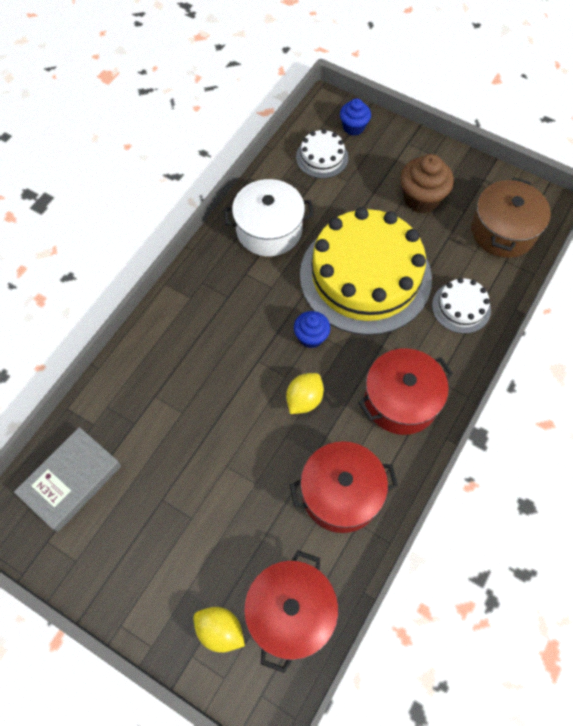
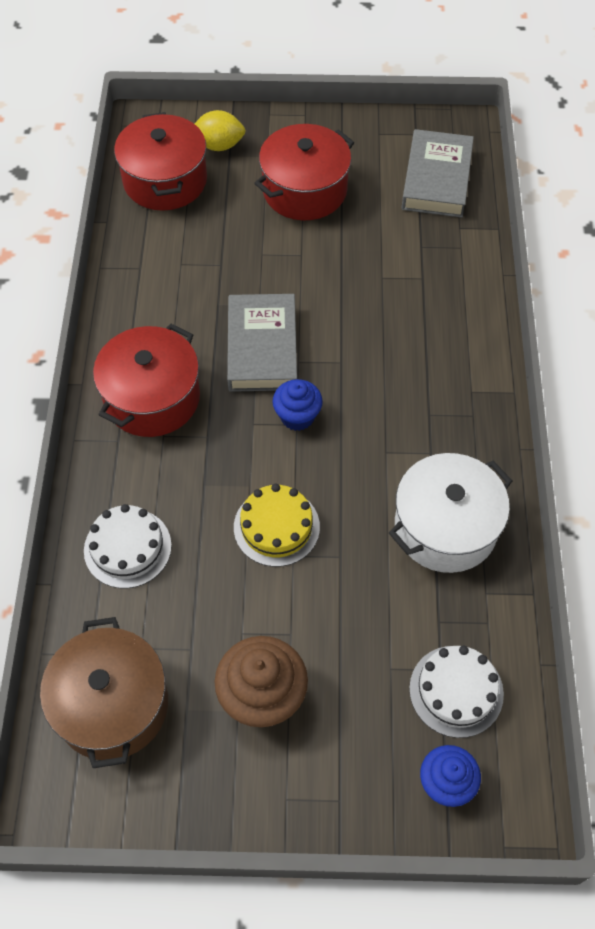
camera: 150 degrees right, 5 degrees down
yellow lemon [286,373,324,414] -> grey book [227,294,297,392]
red pot [290,441,398,533] -> red pot moved to [254,124,354,220]
yellow cake [300,207,432,335] -> yellow cake [234,484,320,567], size x0.43

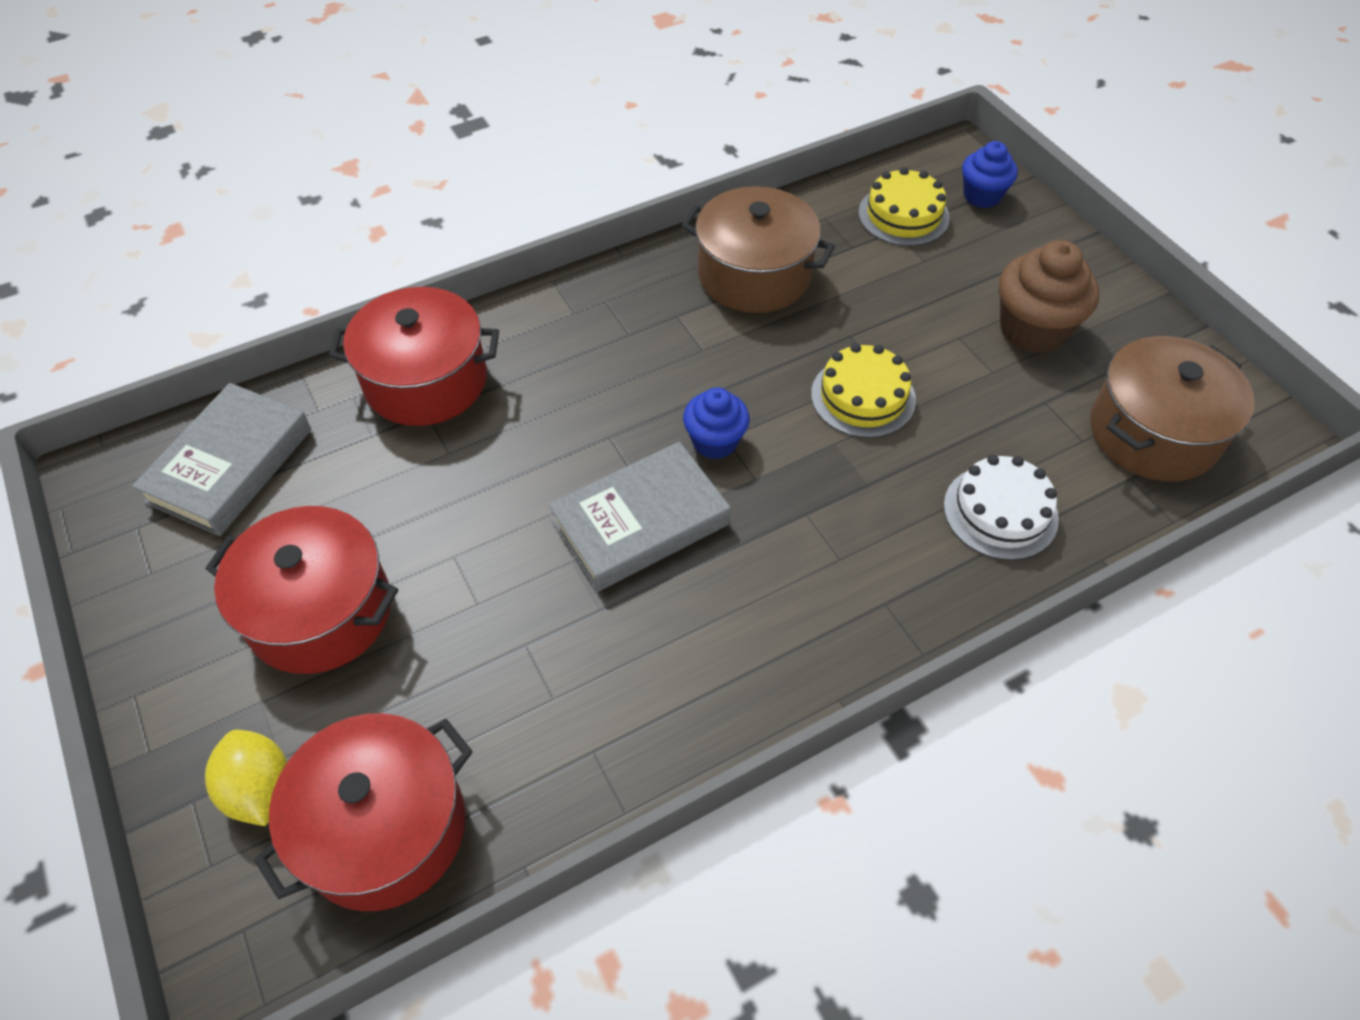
camera: 120 degrees left, 5 degrees down
red pot [93,324,200,437] -> red pot moved to [329,287,499,426]
white pot [389,453,512,573] -> brown pot [681,186,835,313]
grey book [401,129,474,218] -> grey book turned 45 degrees counterclockwise [132,383,311,536]
white cake [409,646,504,738] -> yellow cake [858,167,950,246]

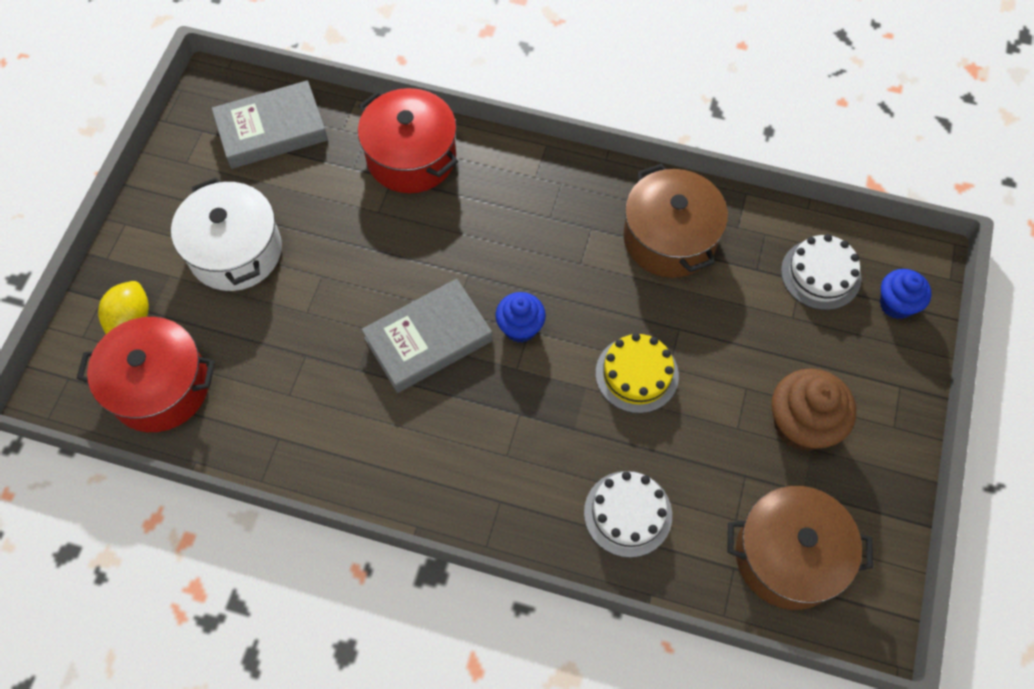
camera: 45 degrees right, 10 degrees up
red pot [205,506,398,674] -> white pot [171,177,282,291]
grey book [548,442,731,591] -> grey book turned 45 degrees counterclockwise [361,279,493,393]
yellow cake [858,167,950,246] -> white cake [781,234,862,310]

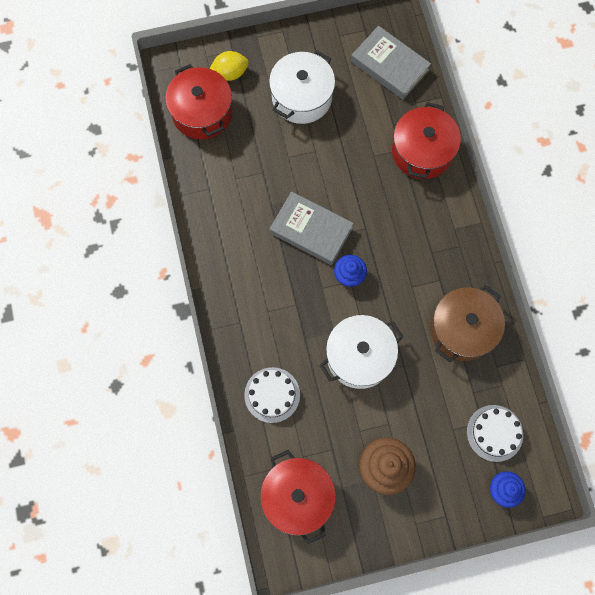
camera: 60 degrees right, 10 degrees up
yellow cake [596,333,679,413] -> white pot [320,315,404,389]
brown pot [727,486,873,610] -> red pot [260,450,336,544]

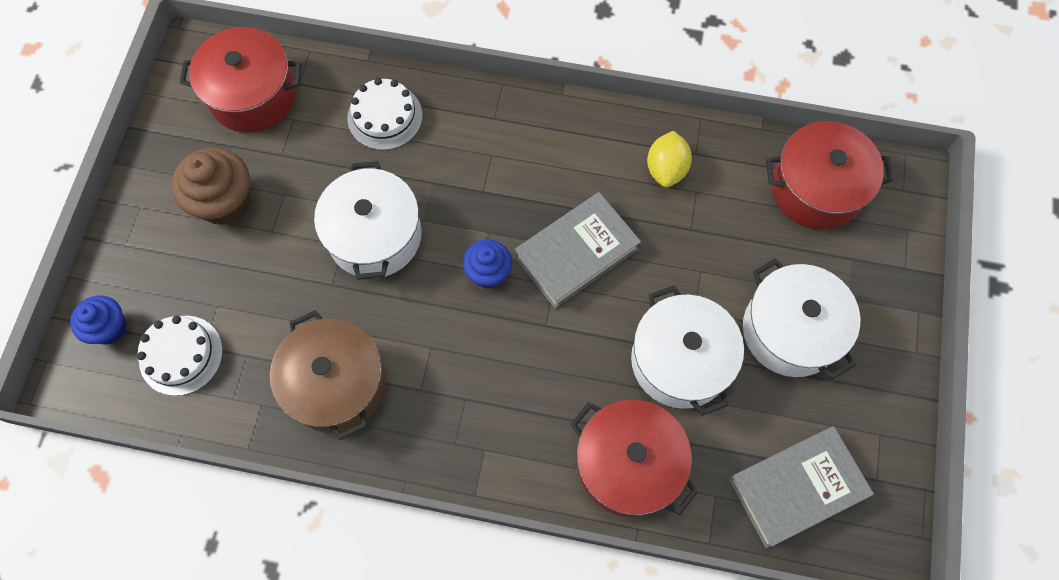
camera: 115 degrees right, 5 degrees down
yellow lemon [210,51,249,81] -> yellow lemon moved to [647,131,692,187]
none -> white pot [631,285,744,416]

